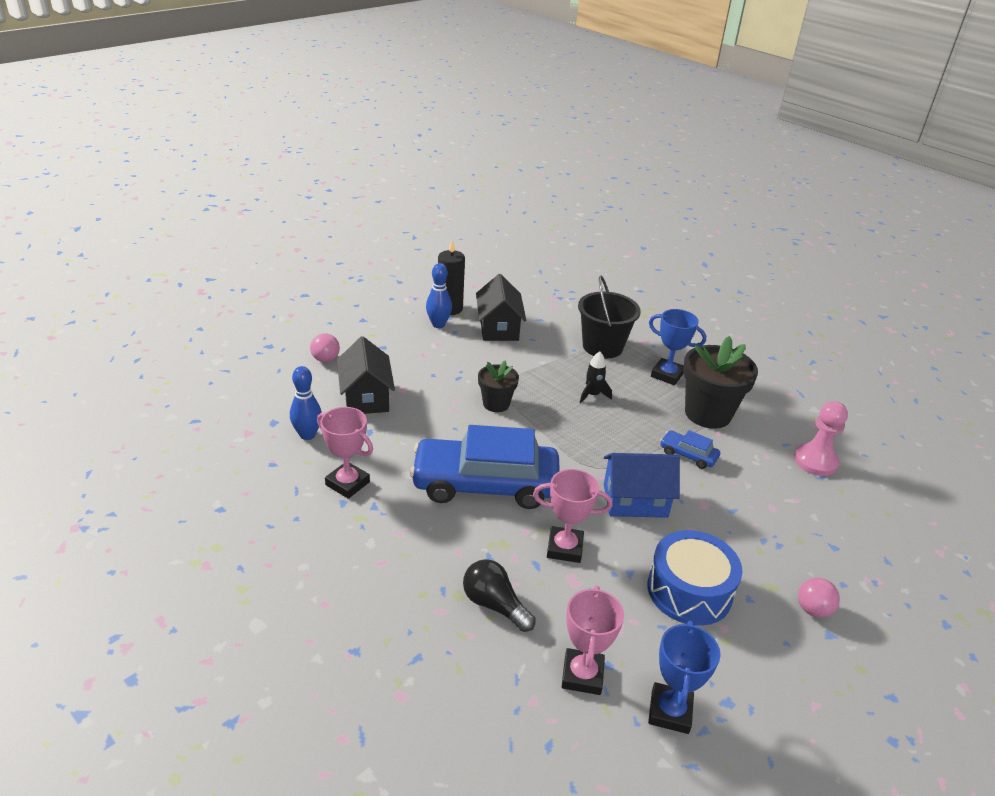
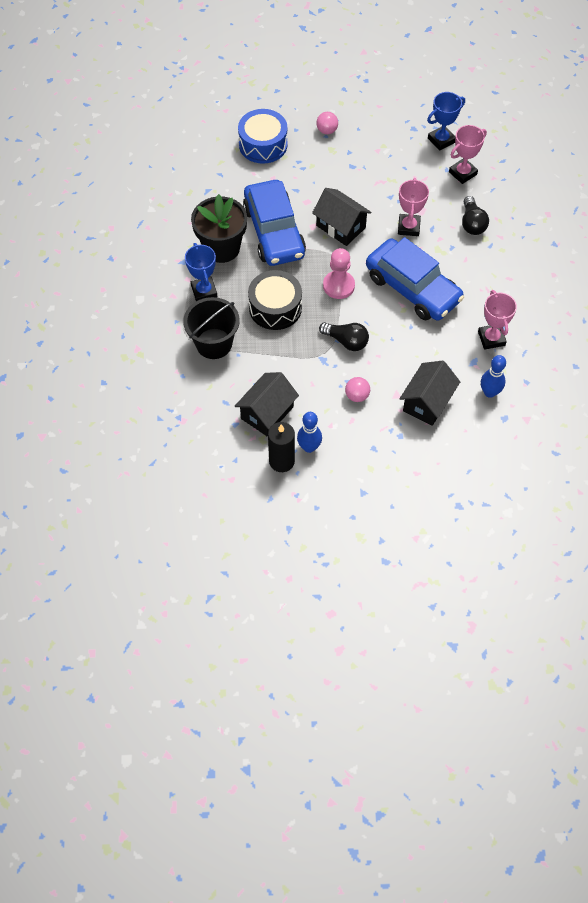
camera: 135 degrees left, 25 degrees up
pink ball [310,333,340,362] -> pink ball moved to [345,377,370,402]
black flower pot [478,360,519,412] -> black light bulb [319,322,369,351]
pink trophy [533,469,612,563] -> pink trophy turned 45 degrees clockwise [398,178,429,236]
black rocket [580,351,612,403] -> black drum [248,270,302,330]
blue house [604,453,680,518] -> black house [312,188,372,246]
blue drum [647,530,742,626] -> blue drum moved to [238,109,288,164]
blue car [660,430,720,469] -> blue car [243,180,306,266], size x2.37
pink pawn [794,401,848,476] -> pink pawn moved to [323,248,355,299]

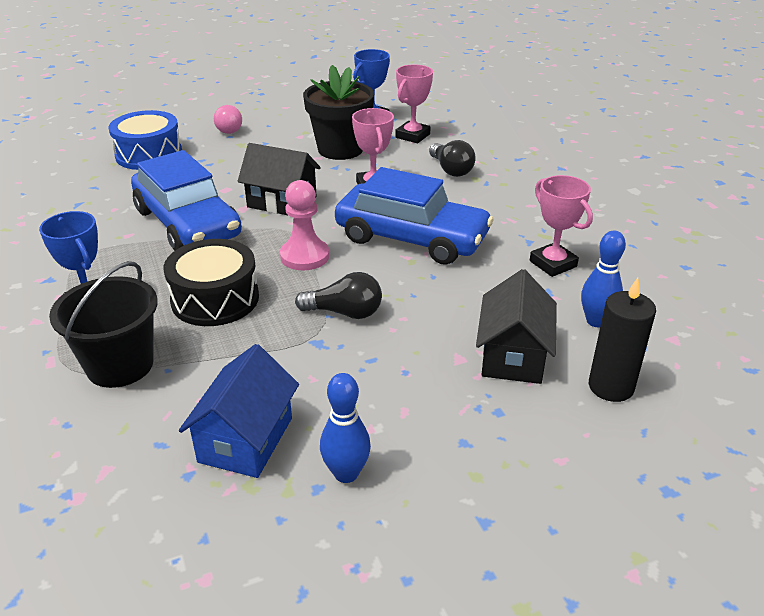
camera: 20 degrees left, 25 degrees down
black flower pot [191,194,247,263] -> black flower pot moved to [303,65,374,160]
black house [235,372,299,436] -> blue house [179,344,299,478]
black candle [268,422,295,472] -> black candle moved to [589,278,656,402]
pink ball [345,377,370,402] -> none

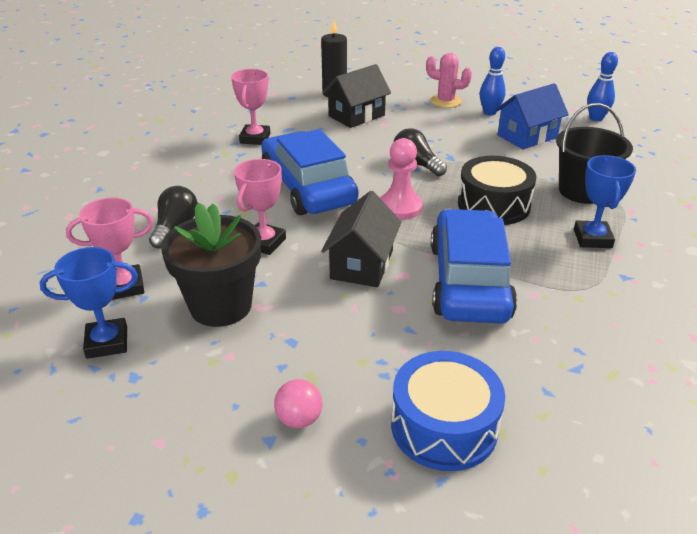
camera: 140 degrees left, 0 degrees up
black house [238,143,321,216] -> black house turned 45 degrees clockwise [321,191,402,287]
blue bowling pin [581,231,626,327] -> blue bowling pin moved to [587,52,618,121]
none -> pink cactus [426,53,472,108]

